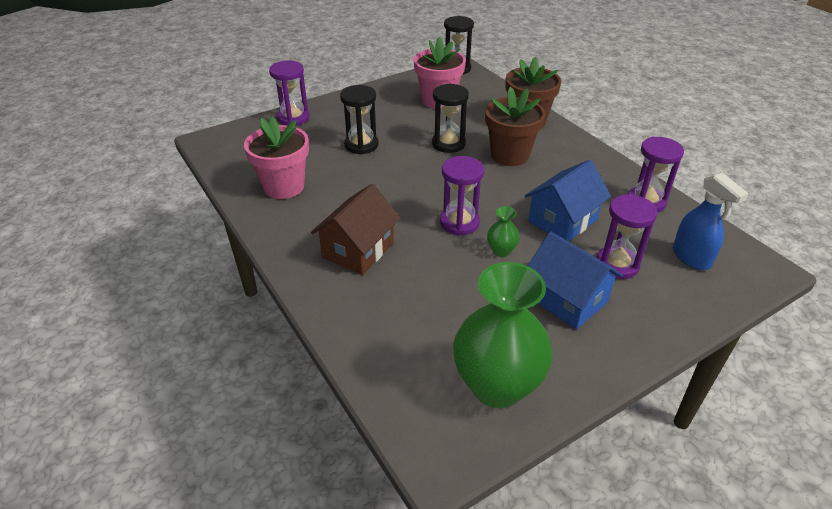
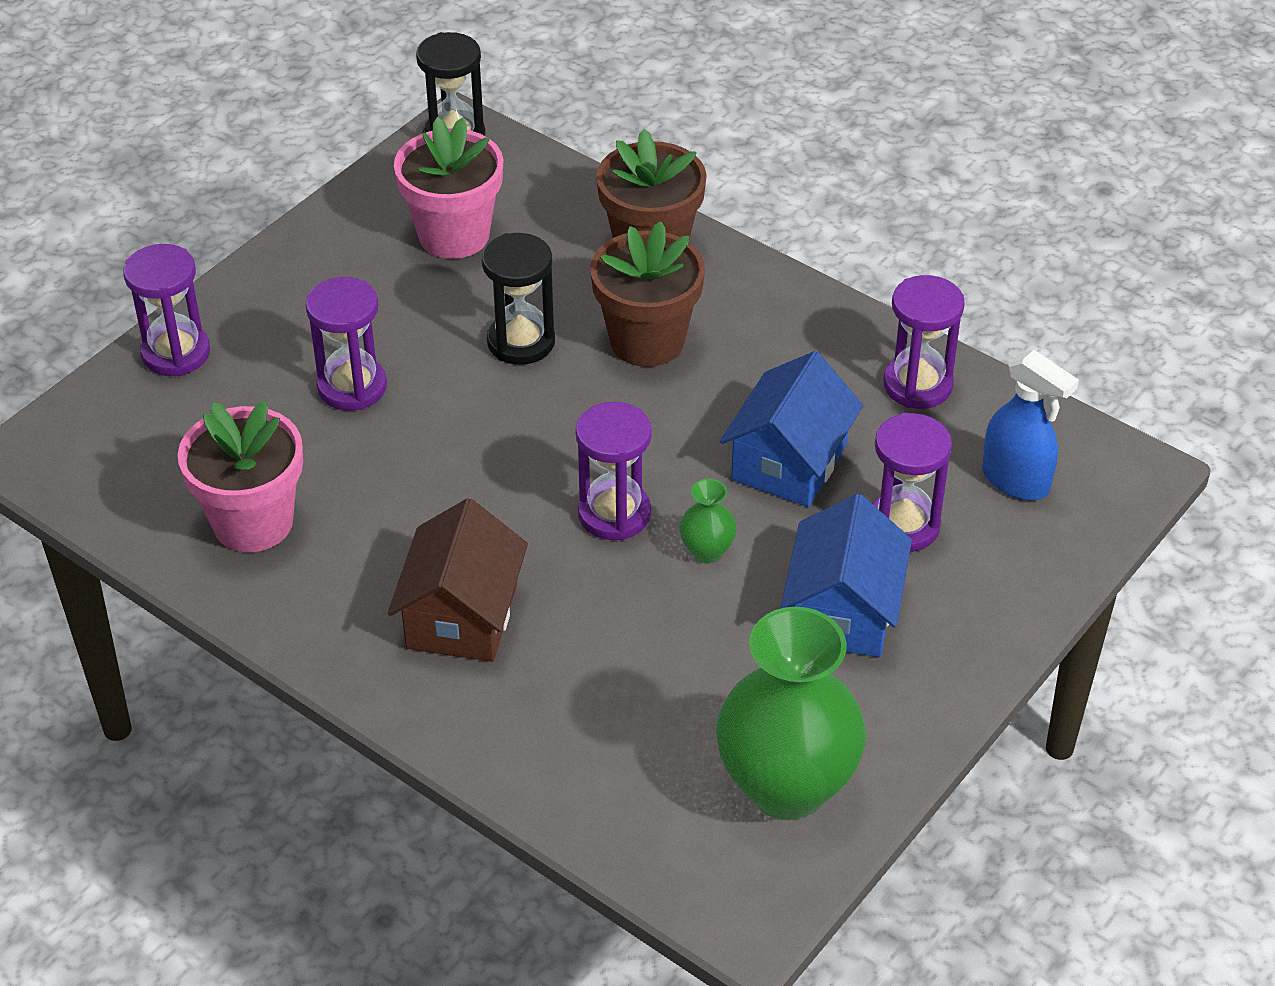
camera: 20 degrees left, 5 degrees up
black hourglass [340,85,379,155] -> purple hourglass [305,277,387,410]
blue house [528,232,623,329] -> blue house turned 75 degrees clockwise [781,494,912,657]

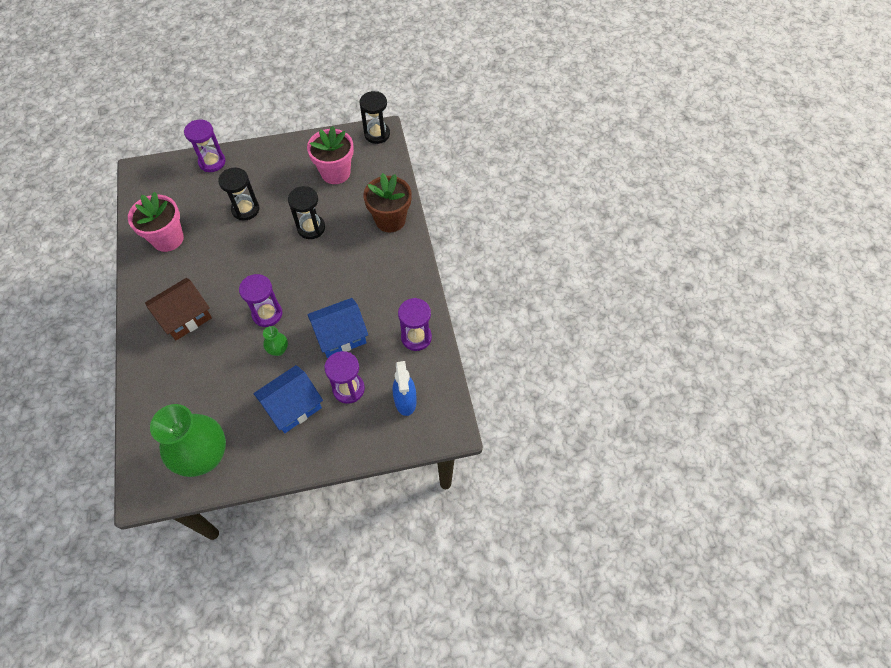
camera: 40 degrees right, 15 degrees up
purple hourglass [305,277,387,410] -> black hourglass [218,168,260,221]
brown flower pot [590,221,705,367] -> none

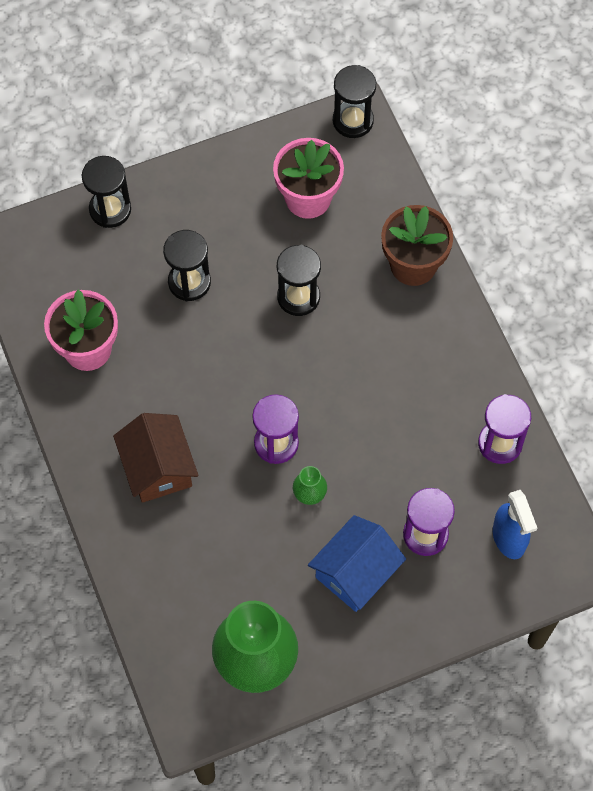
camera: 10 degrees left, 5 degrees up
brown house [145,278,212,340] -> brown house turned 60 degrees counterclockwise [113,413,198,503]
purple hourglass [184,120,226,172] -> black hourglass [82,156,131,228]
blue house [307,298,368,358] -> none

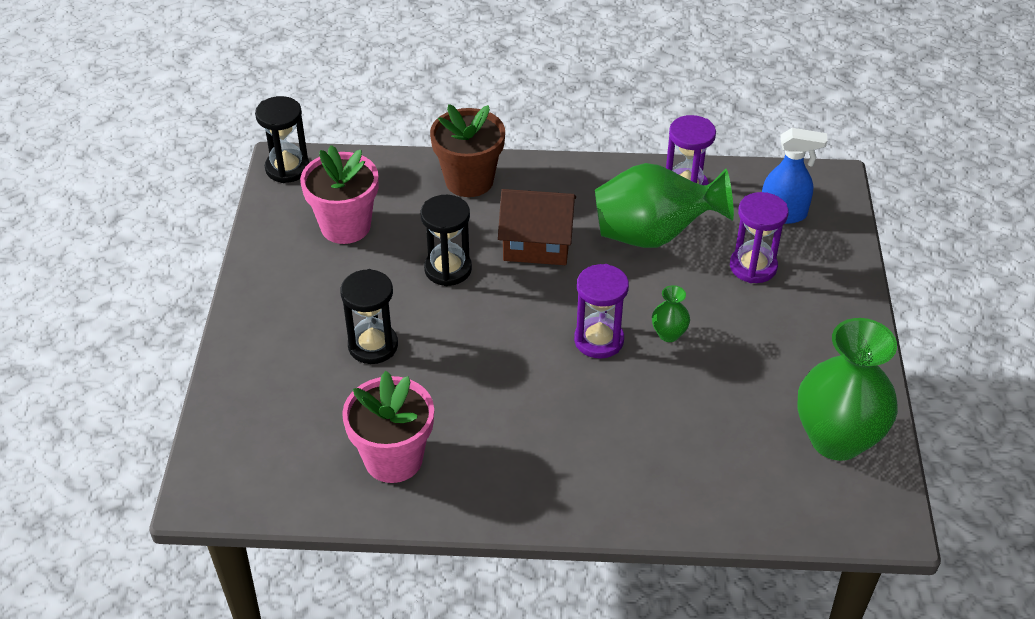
camera: 65 degrees left, 20 degrees down
black hourglass [82,156,131,228] -> none
brown house [113,413,198,503] -> brown house moved to [498,189,576,265]
blue house [308,515,406,612] -> none
none -> green vase [595,163,734,248]

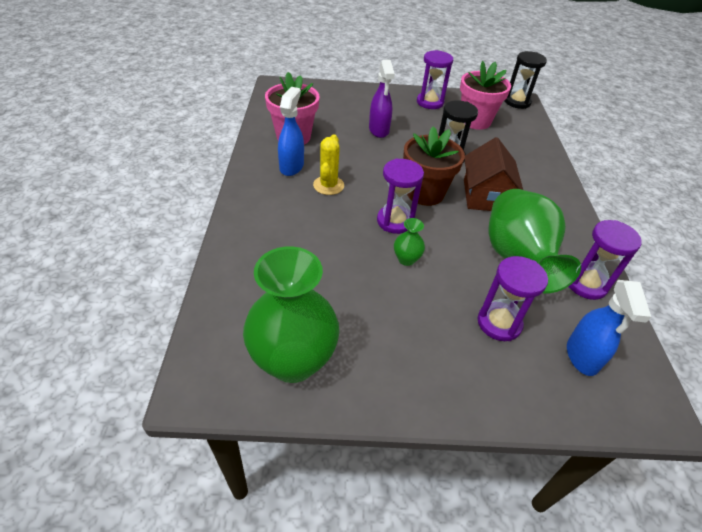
camera: 85 degrees right, 0 degrees up
black hourglass [340,269,398,364] -> purple spray bottle [369,60,395,138]
brown flower pot [430,104,505,197] -> brown flower pot moved to [403,126,465,206]
none -> blue spray bottle [278,87,304,176]
none -> yellow cactus [313,134,344,195]
none -> purple hourglass [417,50,453,109]

